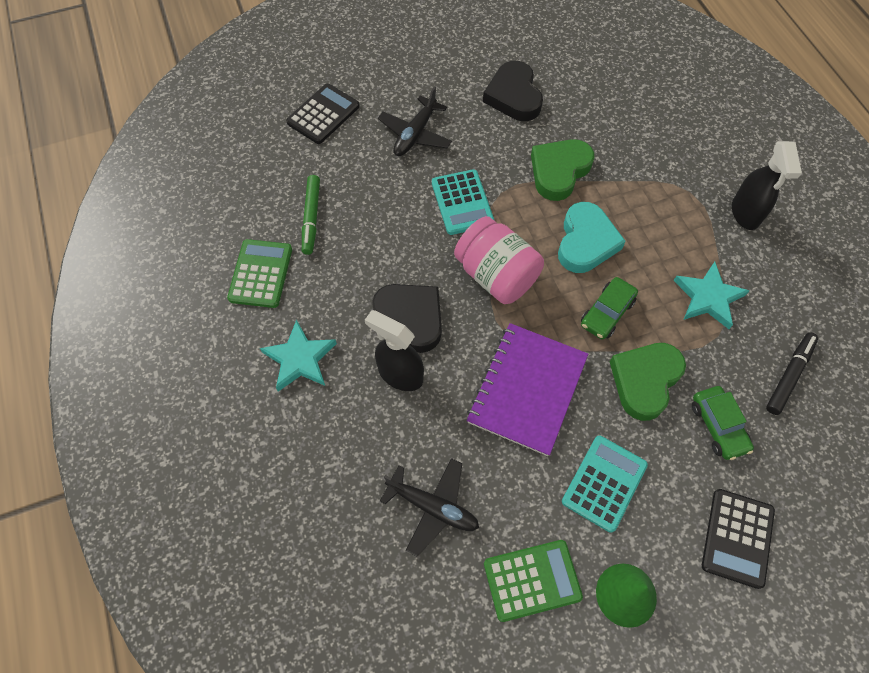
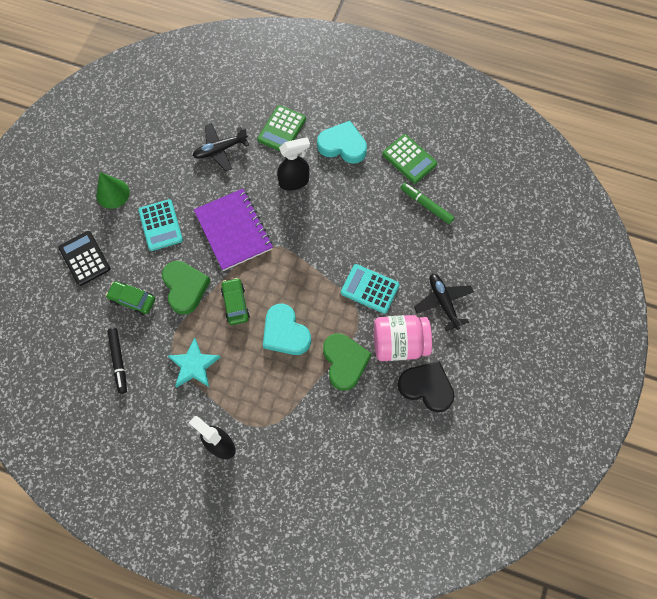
camera: 130 degrees right, 5 degrees up
turquoise star [260,320,337,392] -> turquoise heart [317,121,367,164]
black calculator [286,83,360,144] -> none
black heart [372,284,442,353] -> none
pink jar [454,216,544,304] -> pink jar moved to [374,315,432,361]
green calculator [484,540,583,622] -> green calculator moved to [257,105,306,151]

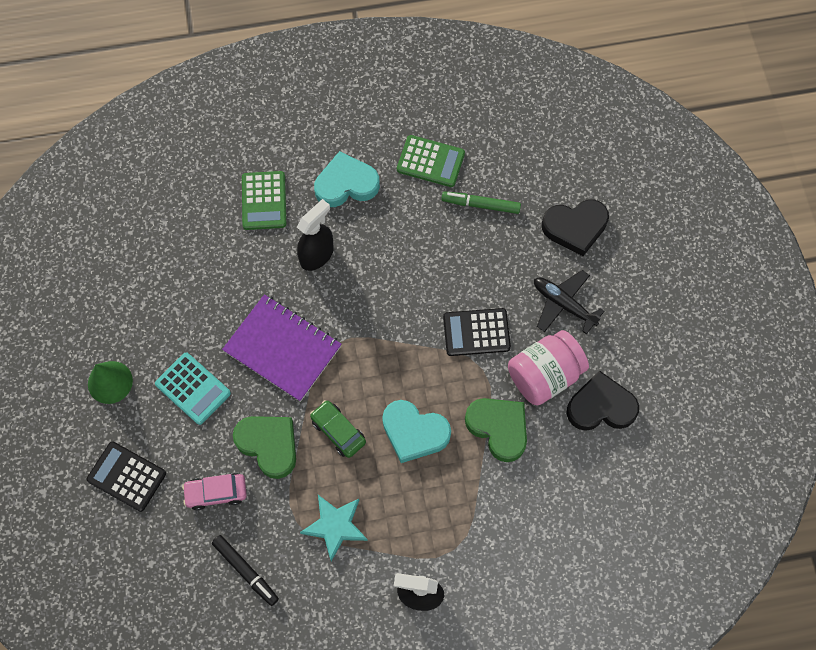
camera: 30 degrees left, 0 degrees up
green car [106,281,155,315] -> pink car [182,473,247,510]
black plane [193,123,249,171] -> none
turquoise calculator [341,264,400,314] -> black calculator [443,308,511,356]
none -> black heart [542,199,609,256]

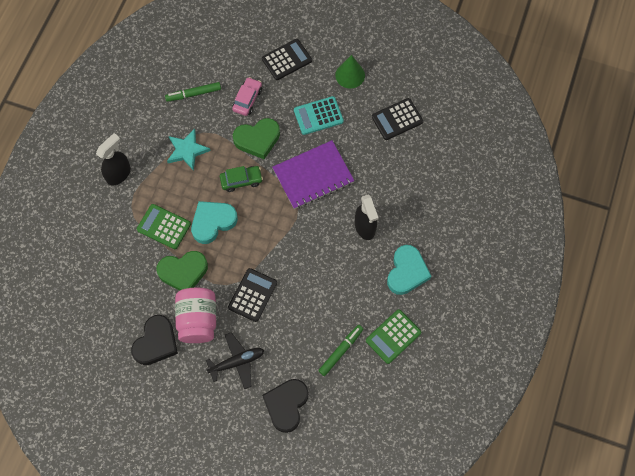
camera: 120 degrees right, 0 degrees up
black marker [212,535,279,606] -> green marker [165,82,221,102]
green calculator [242,171,286,230] -> green calculator moved to [137,204,191,249]
none -> black calculator [372,98,423,140]

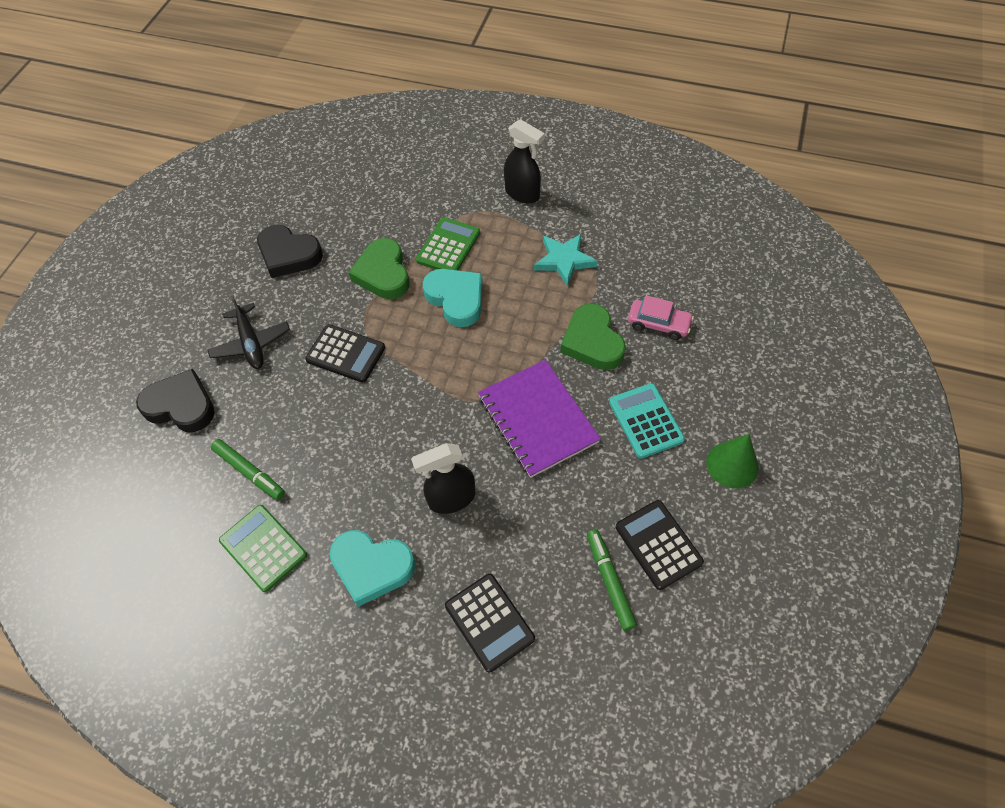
camera: 90 degrees right, 10 degrees down
green marker [165,82,221,102] -> green marker moved to [587,529,637,631]
pink jar [175,288,216,343] -> none
green car [220,166,263,192] -> none
black calculator [262,39,312,80] -> black calculator moved to [445,574,535,672]

